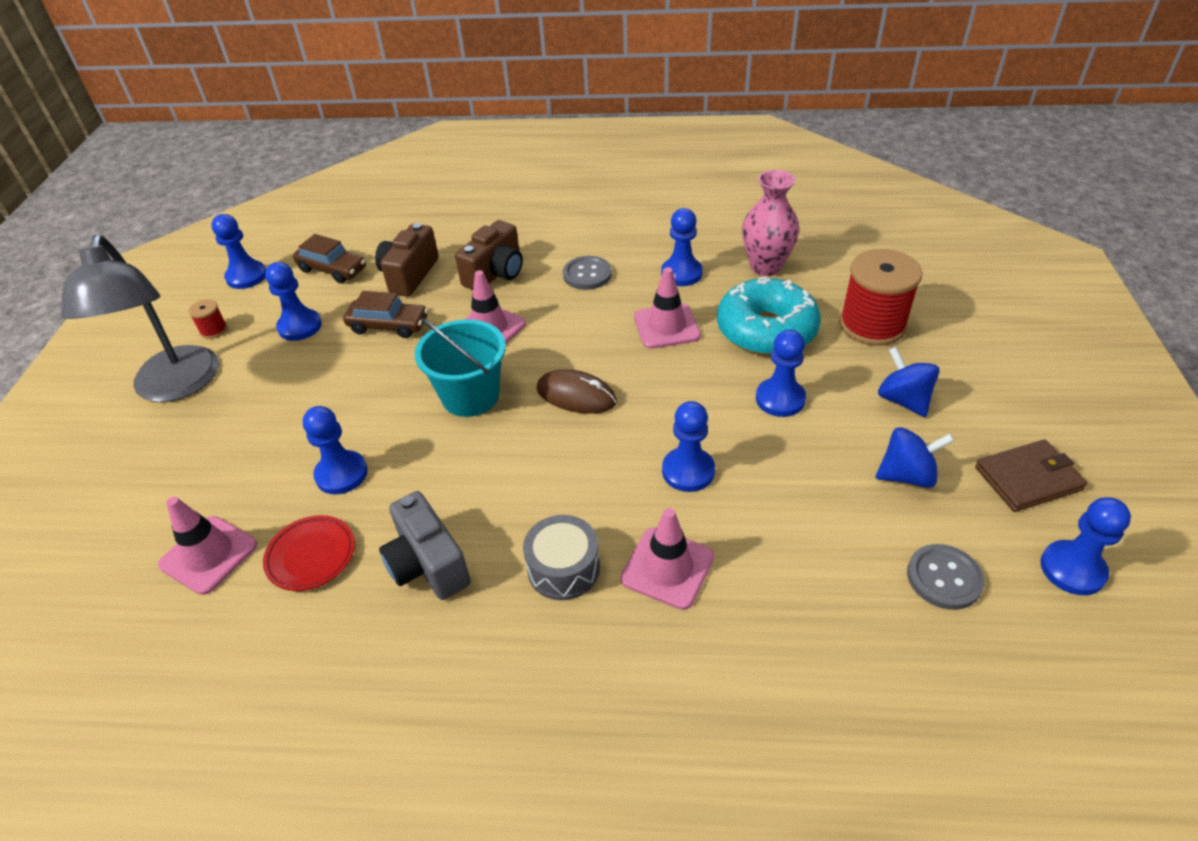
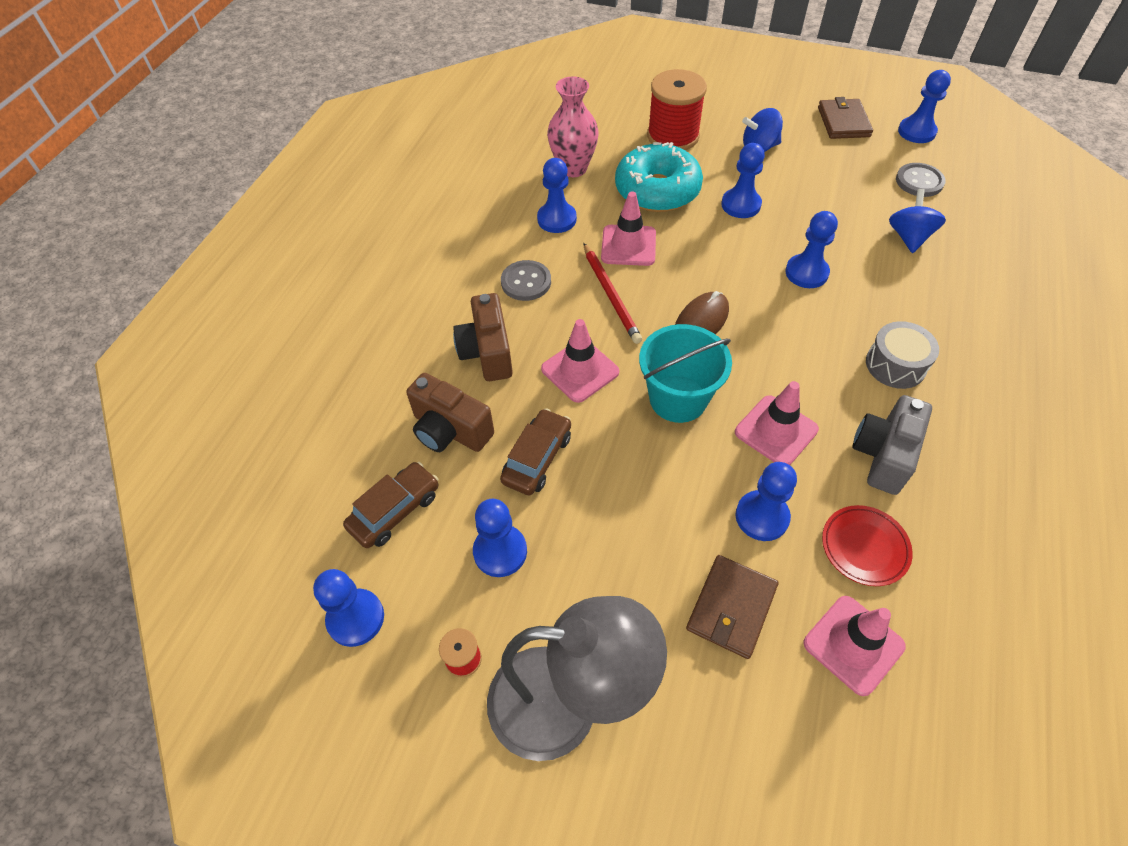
camera: 75 degrees left, 10 degrees up
grey camera [379,491,471,600] -> grey camera turned 135 degrees clockwise [853,395,932,495]
brown camera [455,220,523,290] -> brown camera turned 150 degrees counterclockwise [453,293,513,381]
pink traffic cone [621,508,714,610] -> pink traffic cone moved to [735,381,819,465]
blue spinning top [876,427,954,488] -> blue spinning top moved to [889,189,946,253]
none -> red pencil [583,243,642,344]
none -> brown wallet [686,555,778,659]

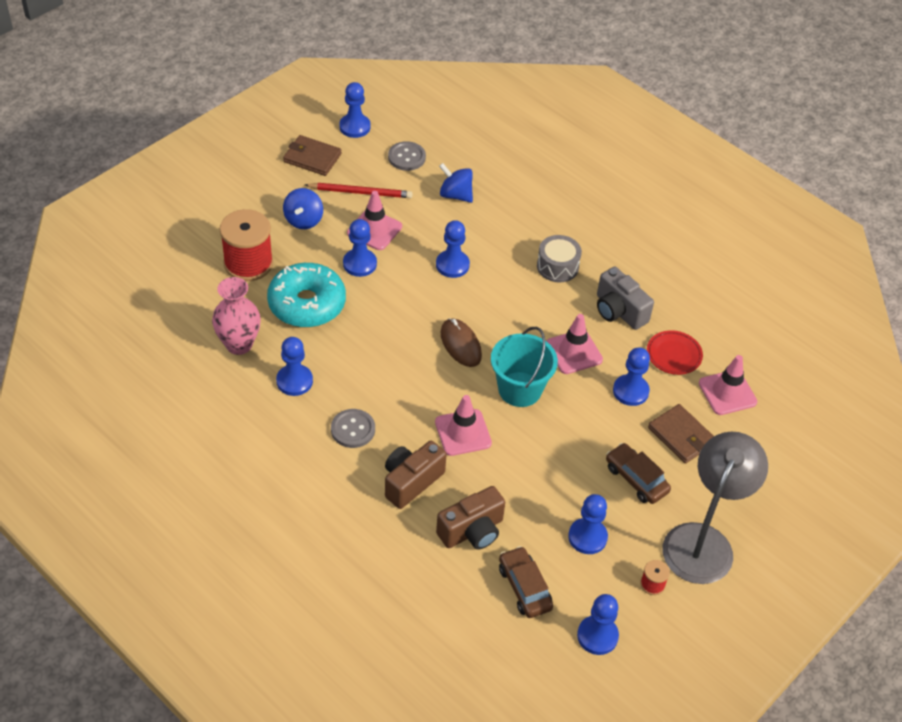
camera: 70 degrees left, 5 degrees down
brown camera [453,293,513,381] -> brown camera turned 120 degrees clockwise [385,441,447,509]
brown car [500,408,571,495] -> brown car moved to [606,443,671,504]
red pencil [583,243,642,344] -> red pencil moved to [305,183,413,198]
pink traffic cone [601,191,656,266] -> pink traffic cone moved to [347,191,402,250]

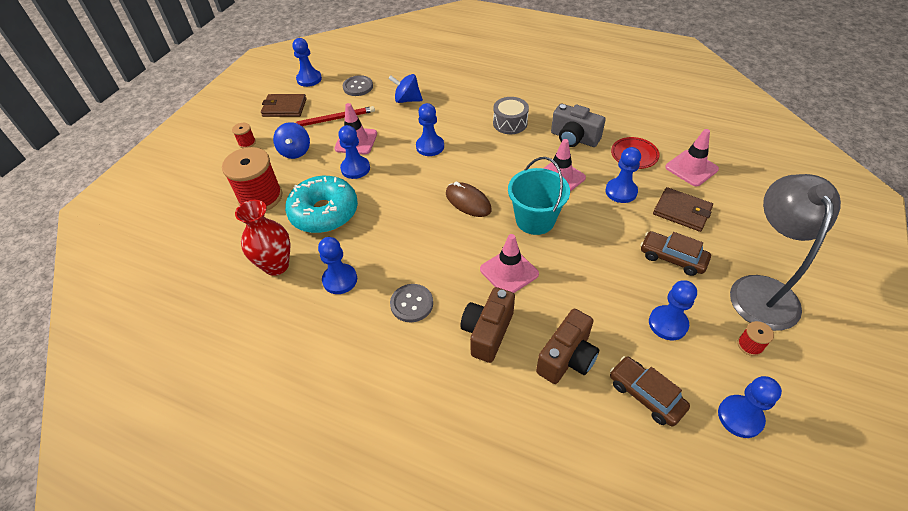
camera: 15 degrees left, 0 degrees up
pink vase [212,277,261,355] -> red vase [235,200,290,276]
none -> red spool [232,123,256,148]

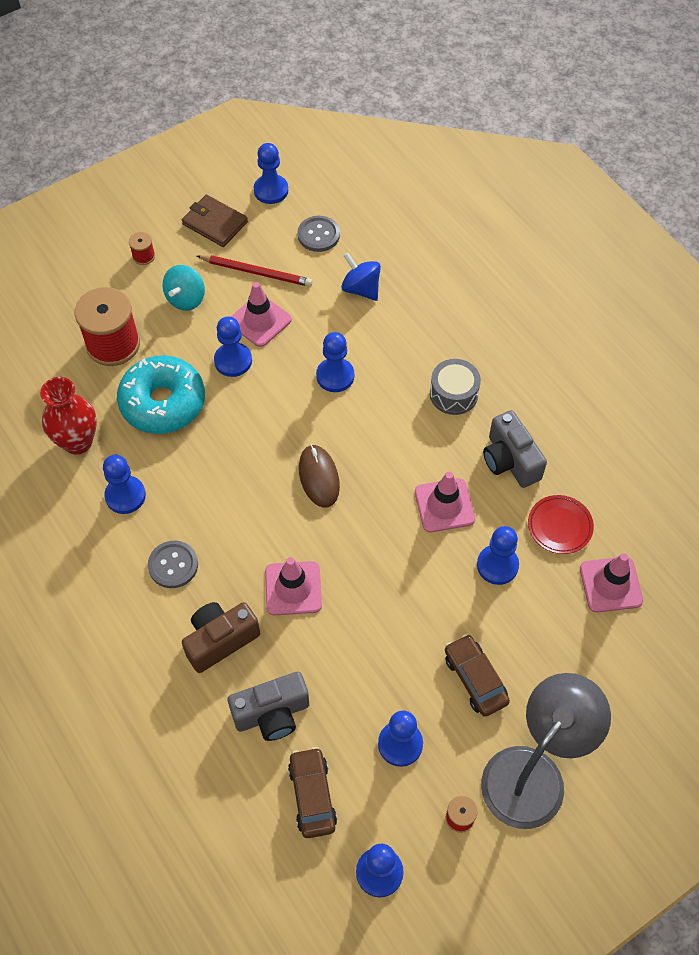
camera: 30 degrees right, 10 degrees up
blue spinning top [273,122,310,159] -> turquoise spinning top [163,265,205,310]
turquoise bucket [508,157,570,235] -> none
brown camera [536,309,599,384] -> grey camera [227,672,309,741]
brown wallet [653,187,713,232] -> none

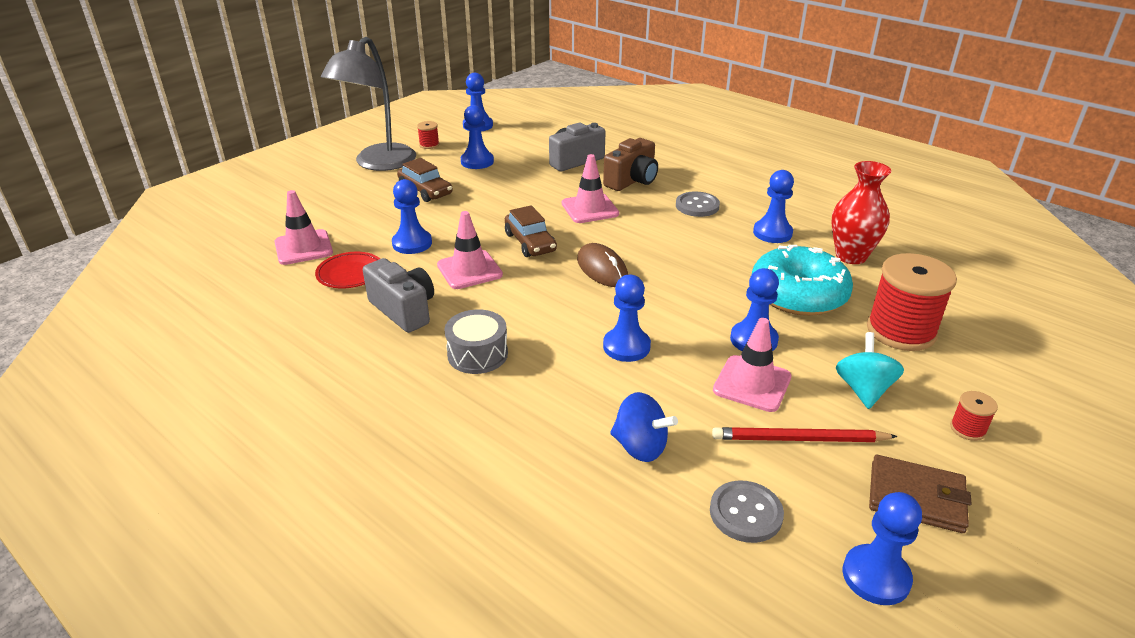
camera: 165 degrees right, 25 degrees down
brown car [288,747,337,838] -> brown car moved to [505,205,557,257]

